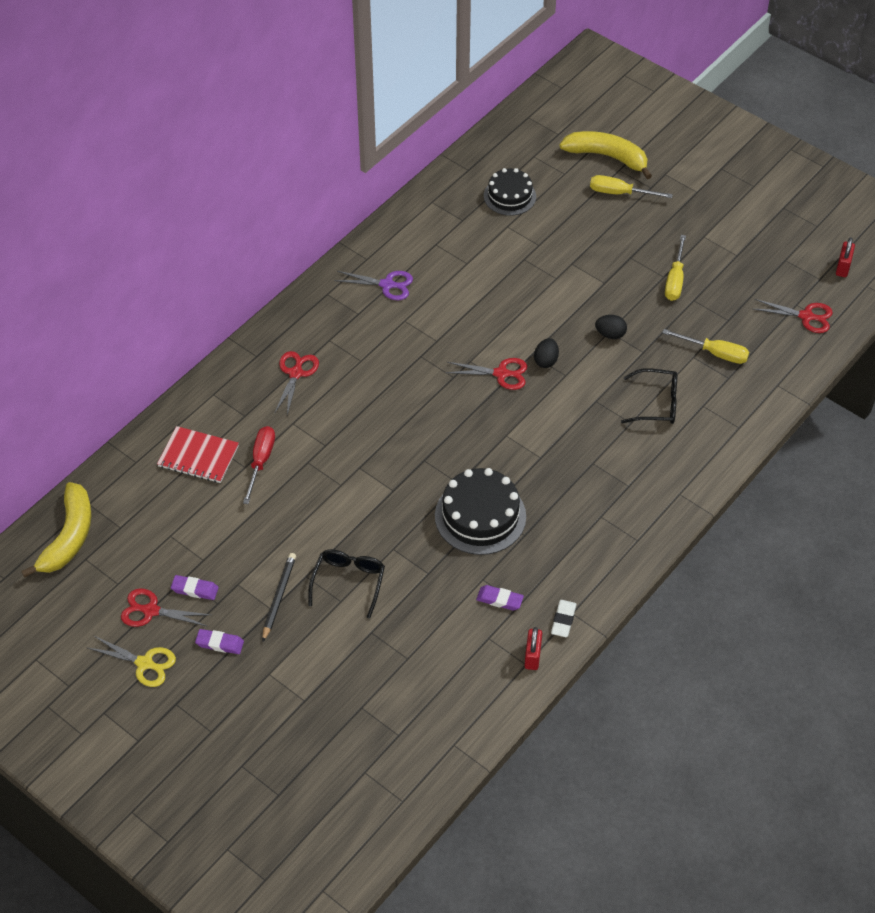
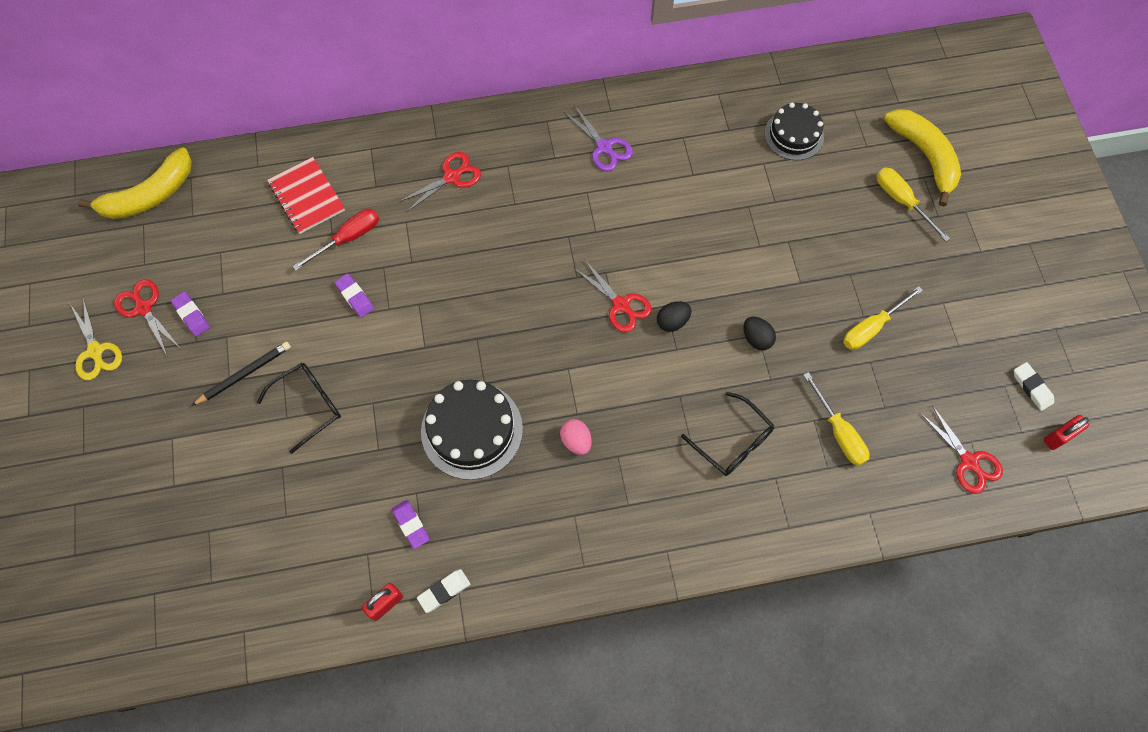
camera: 40 degrees right, 15 degrees up
purple eraser [195,629,244,654] -> purple eraser moved to [334,274,374,318]
none -> pink egg [560,419,592,455]
none -> white eraser [1014,362,1054,411]

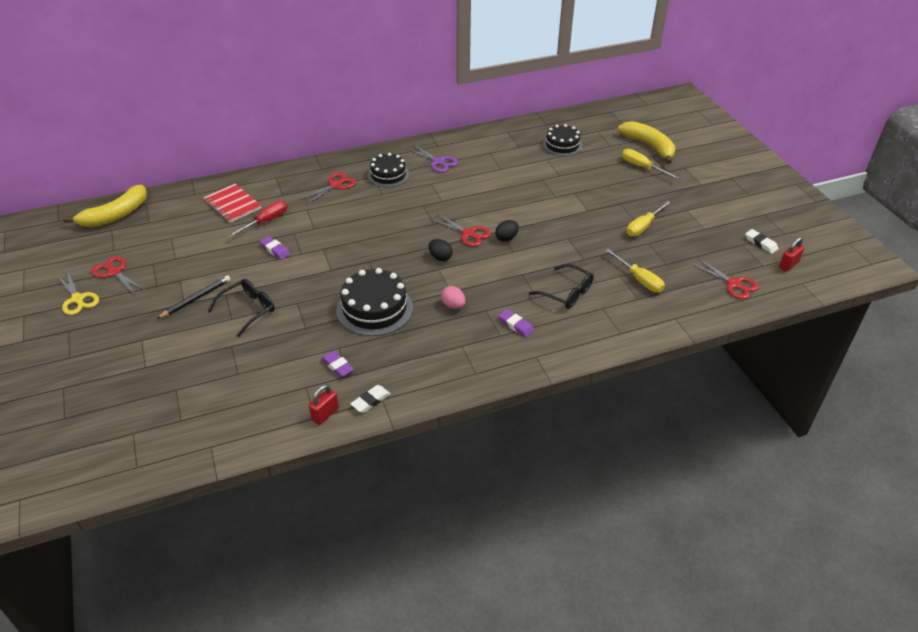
camera: 10 degrees left, 25 degrees down
purple eraser [171,292,210,336] -> purple eraser moved to [498,309,534,337]
black egg [743,317,776,350] -> black egg moved to [429,239,453,261]
none -> black cake [367,153,409,187]

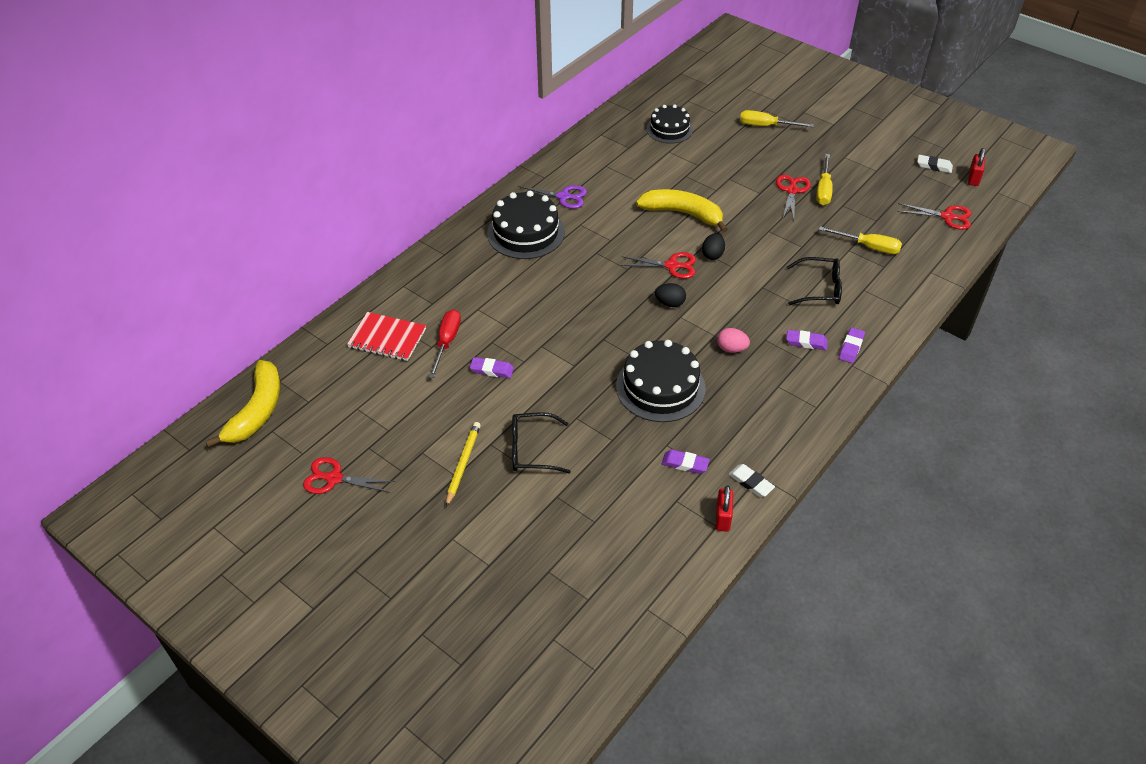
camera: 30 degrees left, 5 degrees up
yellow scissors [56,271,99,315] -> none
black pencil [156,276,231,319] -> yellow pencil [446,422,481,507]
black glasses [208,279,275,337] -> black glasses turned 105 degrees counterclockwise [512,412,571,473]
red scissors [300,172,356,205] -> red scissors moved to [776,175,811,220]
white eraser [350,385,391,413] -> white eraser turned 60 degrees counterclockwise [729,464,775,497]
black cake [367,153,409,187] -> black cake [487,191,565,259], size x1.51
yellow banana [618,121,675,164] -> yellow banana moved to [636,189,728,233]
none -> purple eraser [839,327,865,363]

